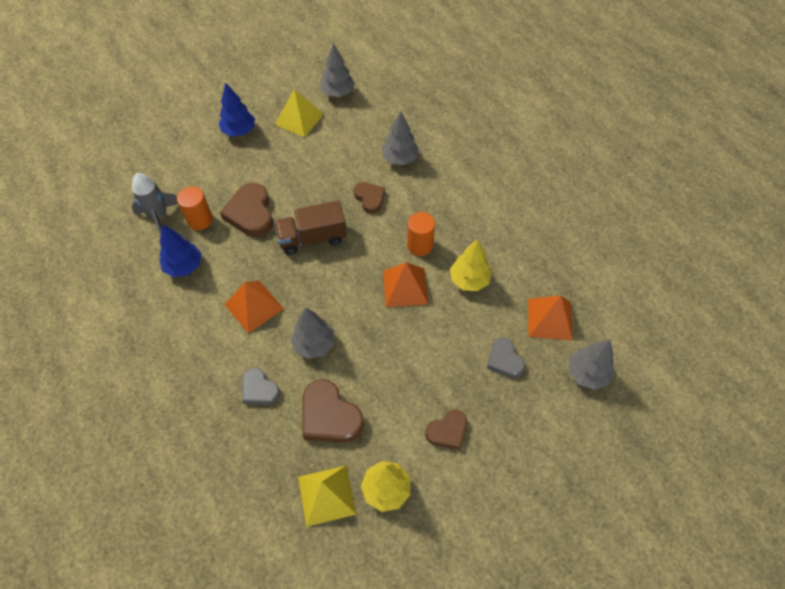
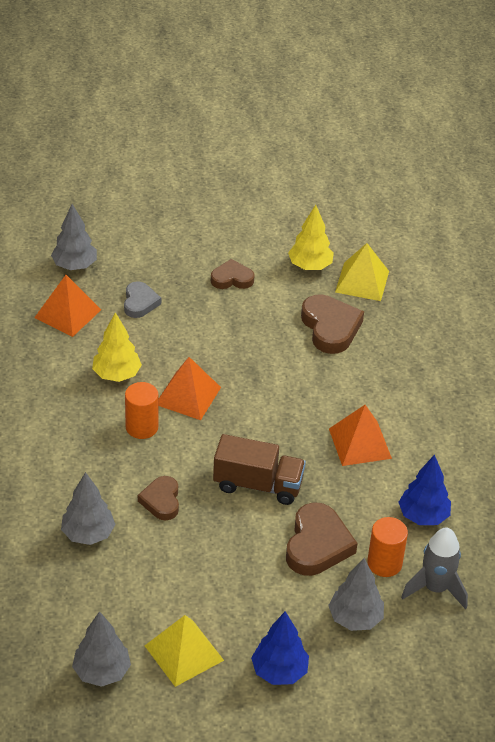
camera: 155 degrees left, 15 degrees down
grey heart [242,367,280,405] -> none
grey tree [290,308,334,359] -> grey tree moved to [328,558,384,631]

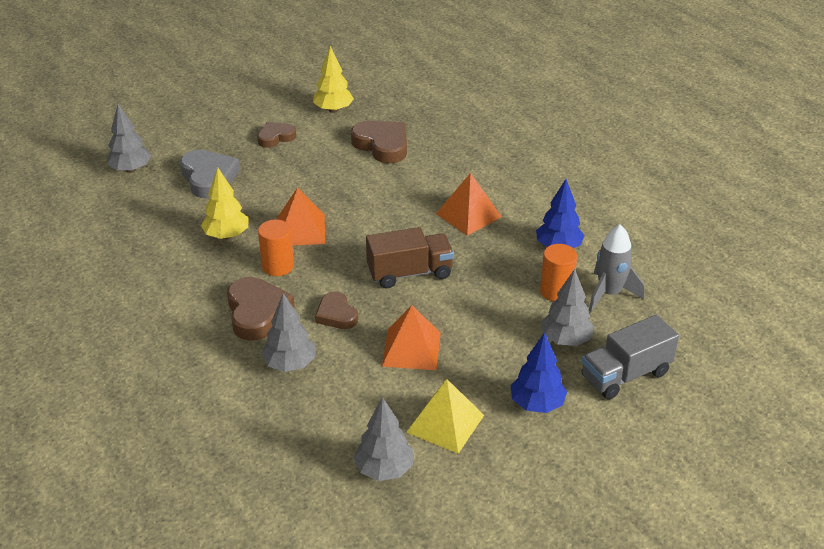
camera: 25 degrees left, 5 degrees down
orange pyramid [34,275,101,337] -> orange pyramid moved to [382,305,441,370]
grey heart [124,281,161,318] -> grey heart [180,150,240,199], size x1.61
brown heart [286,502,358,576] -> brown heart moved to [227,277,295,341]
yellow pyramid [335,243,389,301] -> none
none -> grey truck [582,315,679,400]

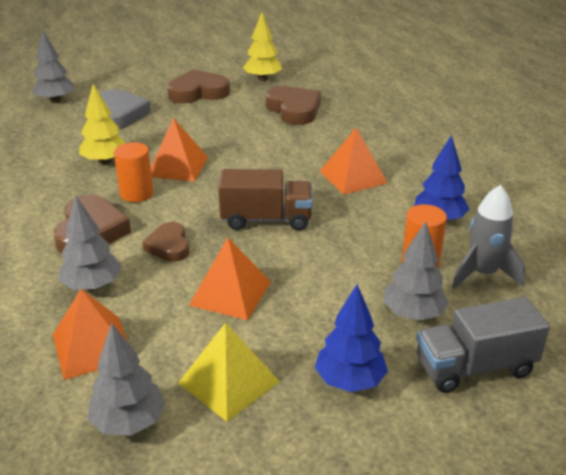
camera: 15 degrees right, 5 degrees down
brown heart [257,122,296,148] -> brown heart [167,69,230,103], size x1.61
none -> orange pyramid [53,289,128,380]

